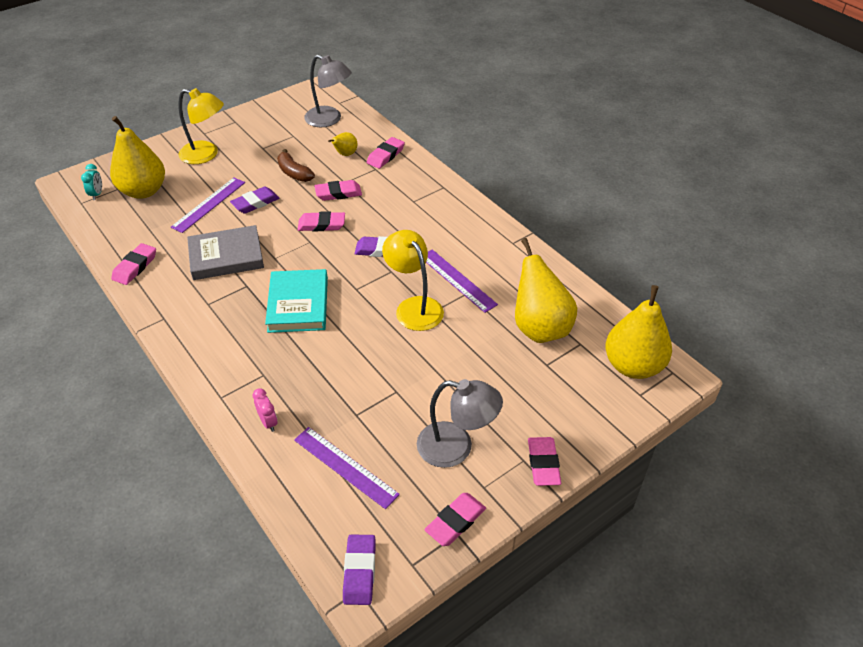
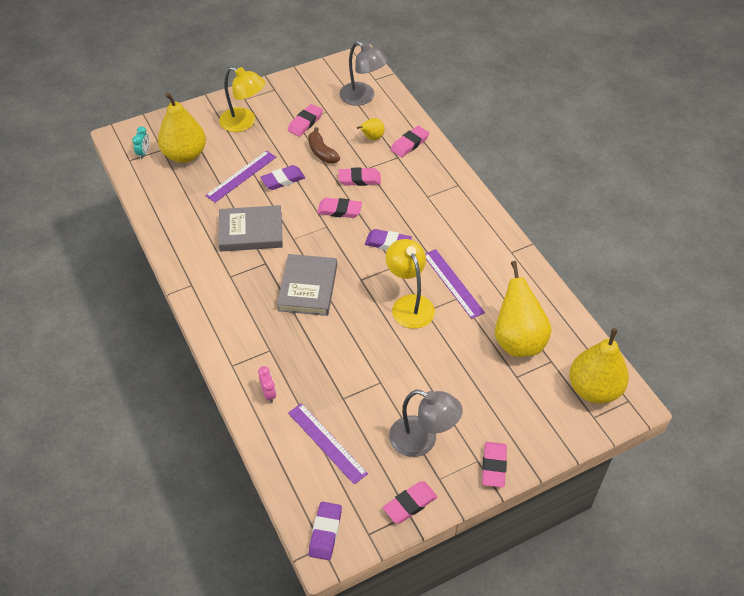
camera: 10 degrees right, 5 degrees up
pink eraser [111,243,156,285] -> pink eraser moved to [288,104,323,137]
turquoise book [265,269,328,333] -> grey book [277,254,337,316]

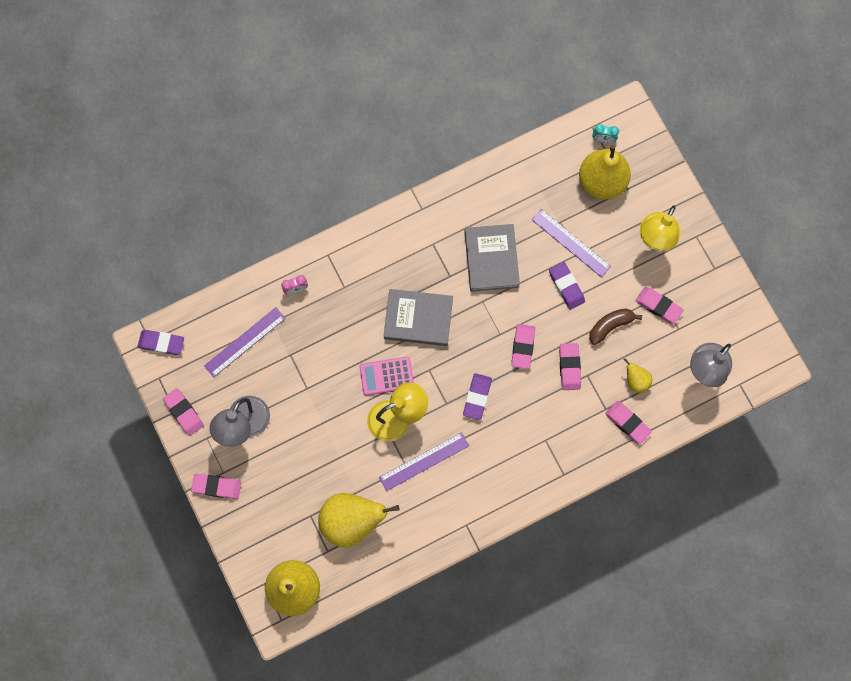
camera: 90 degrees right, 25 degrees up
none -> pink calculator [359,357,414,396]

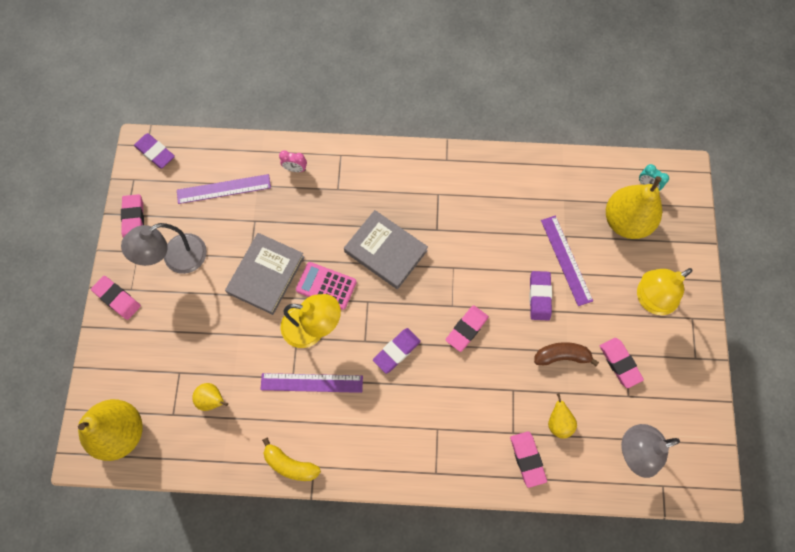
camera: 30 degrees right, 5 degrees down
yellow pear [318,493,400,548] -> yellow pear [192,383,228,411], size x0.48
grey book [465,224,520,292] -> grey book moved to [225,233,304,315]
pink eraser [559,343,581,390] -> none
none -> yellow banana [262,438,321,481]

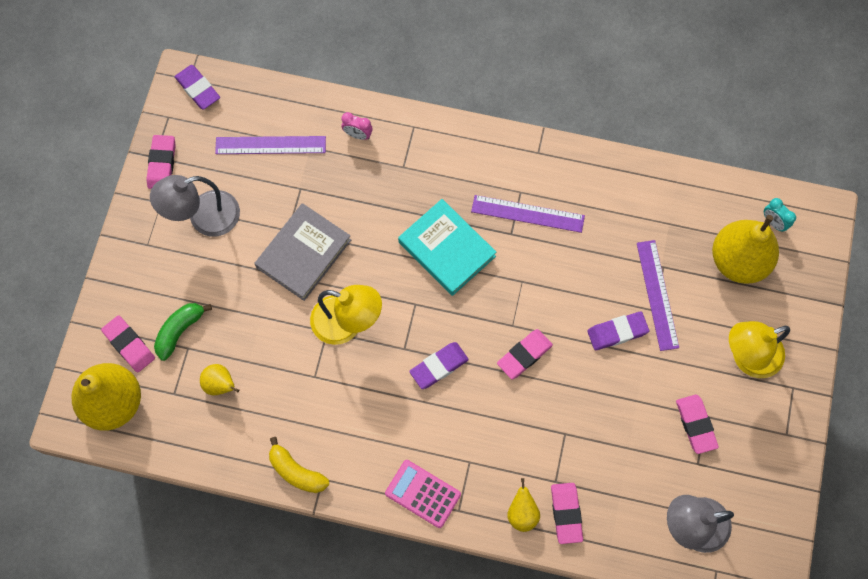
camera: 10 degrees right, 0 degrees up
pink eraser [91,276,141,320] -> pink eraser moved to [101,315,155,372]
purple ruler [260,373,363,393] -> purple ruler moved to [471,195,585,233]
pink calculator [296,262,357,310] -> pink calculator moved to [385,460,461,528]
grey book [344,210,428,289] -> turquoise book [398,199,497,296]
purple eraser [529,271,552,320] -> purple eraser turned 60 degrees clockwise [587,311,649,350]
brown banana [534,342,599,366] -> none
yellow pear [548,393,577,439] -> yellow pear moved to [507,478,540,532]
none -> green banana [154,303,212,361]

